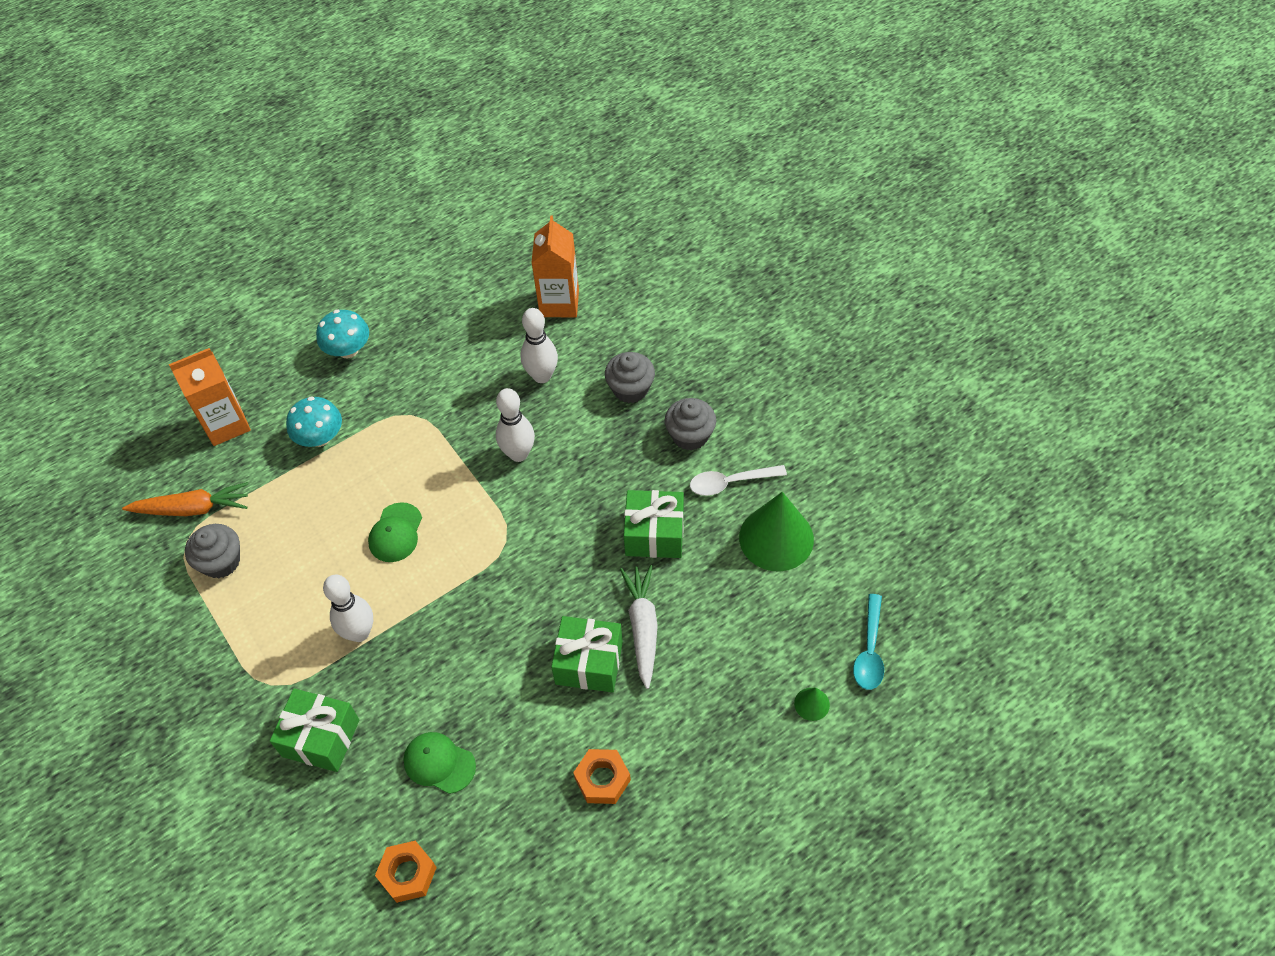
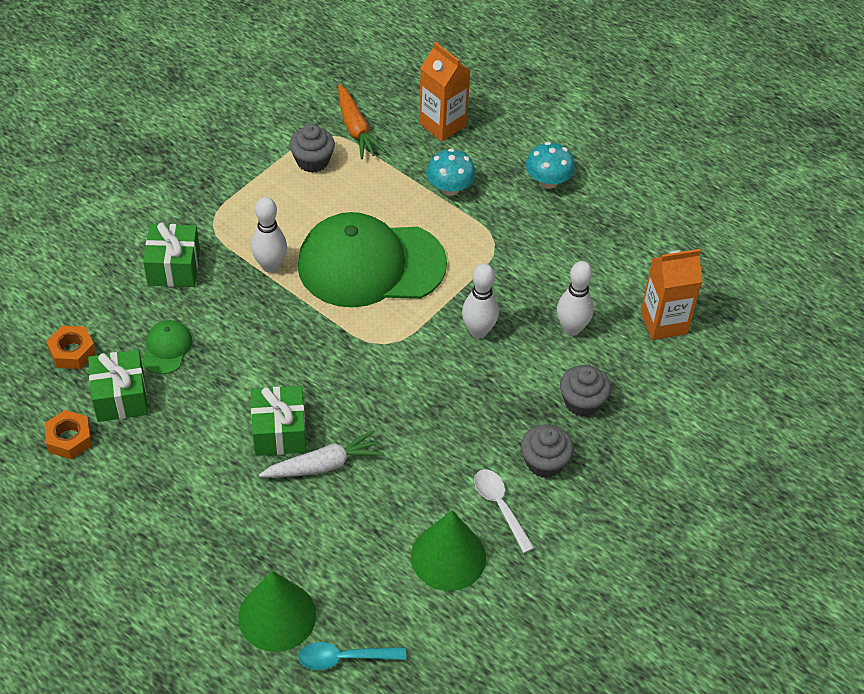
camera: 70 degrees right, 5 degrees down
green cap [368,502,422,562] -> green cap [298,212,447,307], size x2.47
orange nut [573,749,631,804] -> orange nut moved to [44,410,92,459]
green gift [624,490,684,558] -> green gift moved to [88,350,148,422]
green cone [794,688,830,721] -> green cone [238,571,316,652], size x2.28

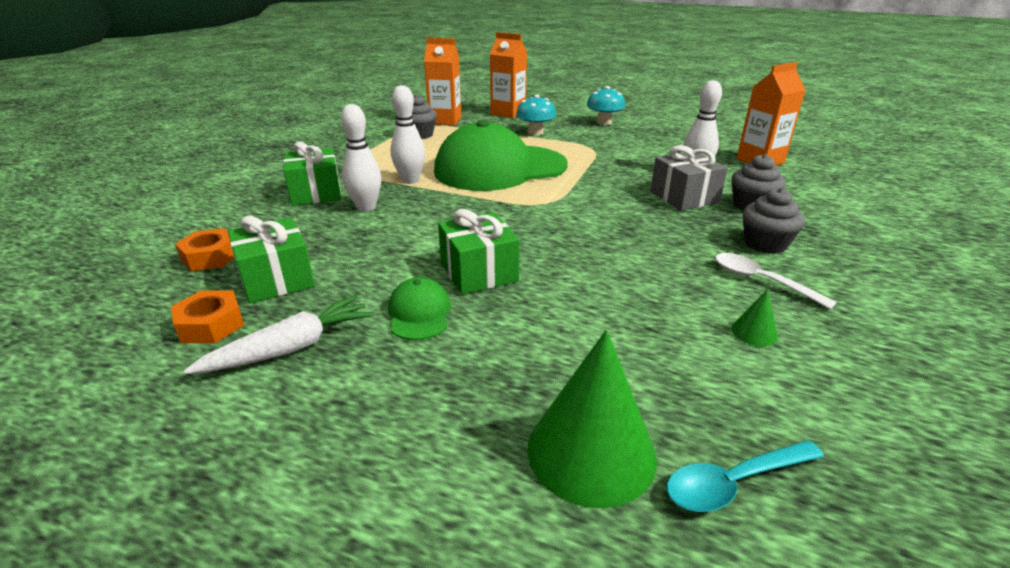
camera: 15 degrees left, 20 degrees down
green cap [142,320,193,374] -> green cap moved to [388,277,451,340]
white carrot [259,430,384,478] -> white carrot moved to [184,295,374,374]
orange carrot [338,84,386,159] -> orange carton [424,38,462,126]
green cone [411,510,486,591] -> green cone [731,289,778,346], size x0.44
white bowling pin [462,263,499,338] -> white bowling pin moved to [341,104,381,212]
none -> grey gift [650,145,728,211]

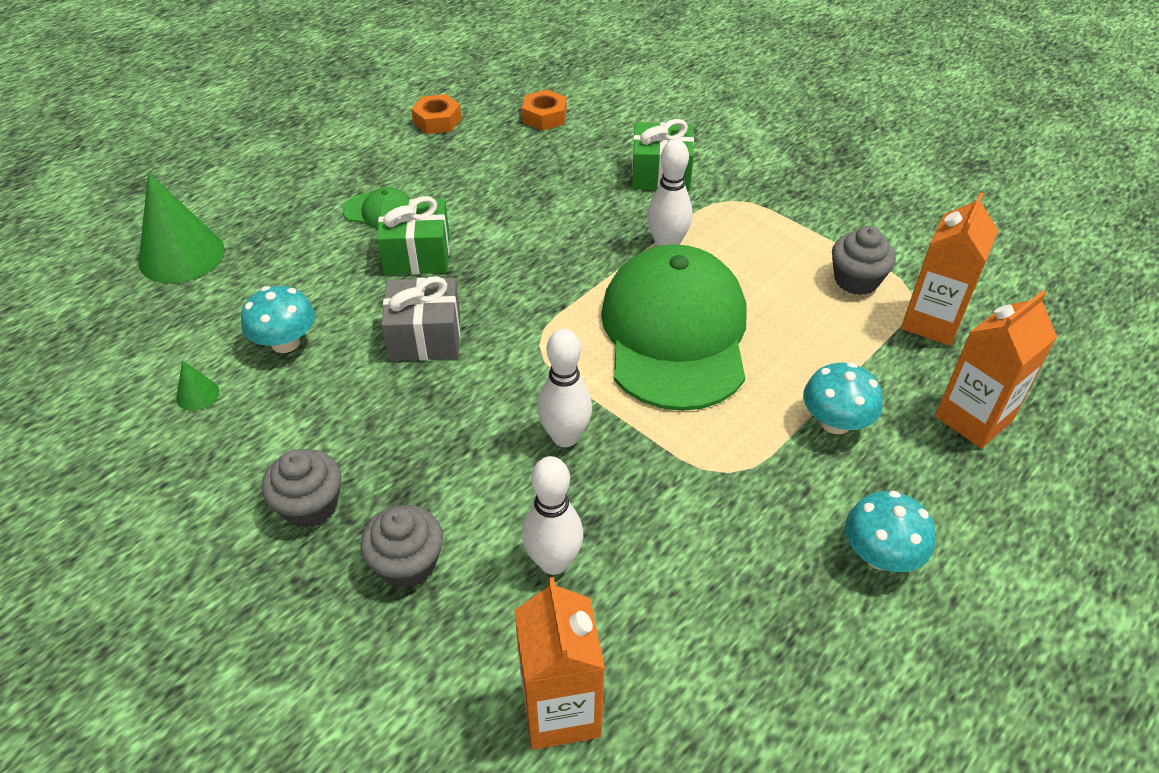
camera: 110 degrees right, 15 degrees up
white carrot [184,295,374,374] -> none
green gift [228,216,315,303] -> none
white bowling pin [341,104,381,212] -> white bowling pin moved to [537,329,592,447]
grey gift [650,145,728,211] -> grey gift moved to [381,276,460,361]
turquoise spoon [667,440,824,512] -> none
white spoon [715,253,837,310] -> none
none -> turquoise mushroom [241,286,315,353]

